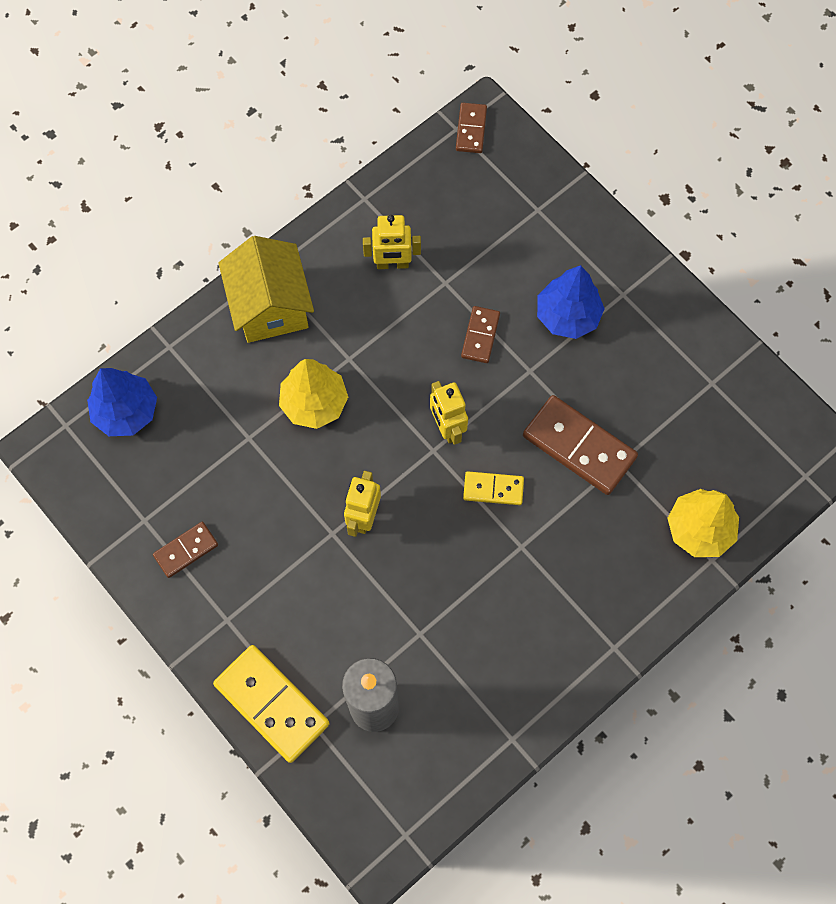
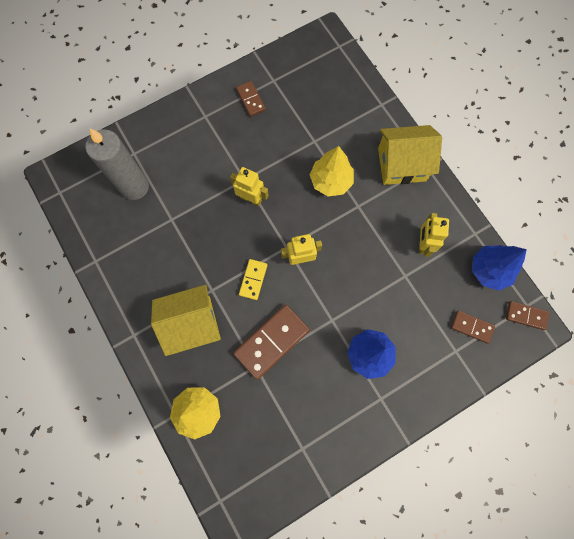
camera: 100 degrees right, 5 degrees up
blue tree [87,368,157,436] -> blue tree moved to [472,245,527,291]
yellow domino [213,645,330,763] -> none
brown domino [461,306,500,363] -> brown domino moved to [451,311,495,344]
none -> yellow house [151,285,221,356]

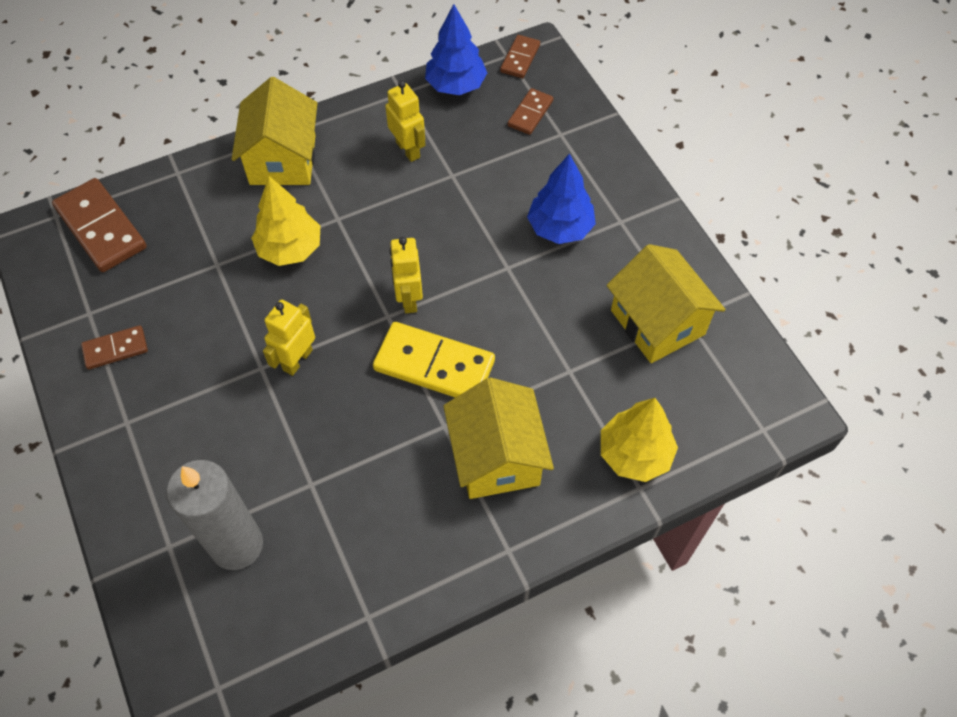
camera: 85 degrees left, 15 degrees down
brown domino [233,305,310,380] -> brown domino moved to [52,178,147,272]
yellow domino [239,259,267,300] -> yellow domino [373,322,495,398], size x1.82
yellow robot [419,213,449,257] -> yellow robot turned 135 degrees counterclockwise [385,81,425,162]
none -> yellow house [607,244,726,363]

